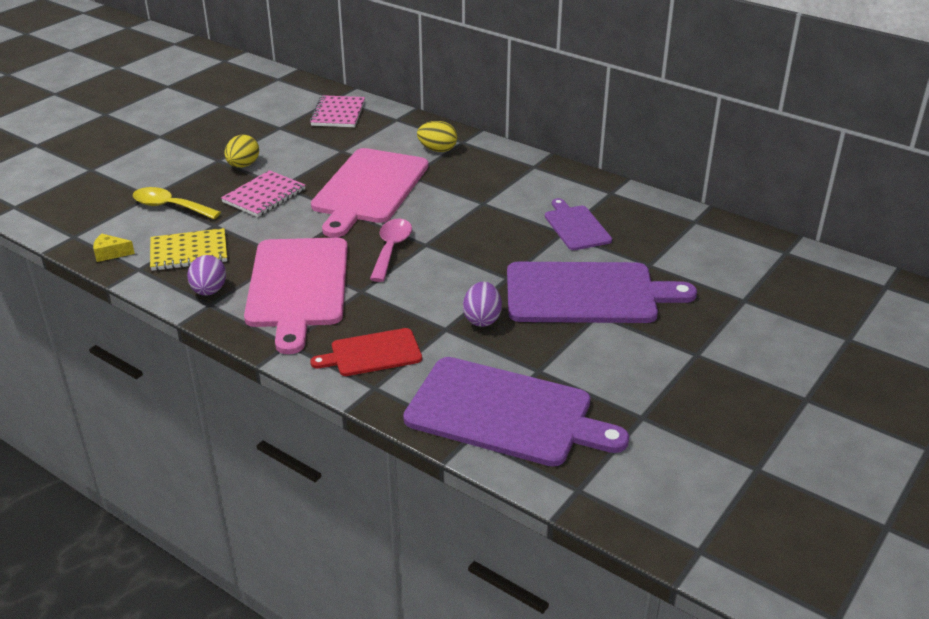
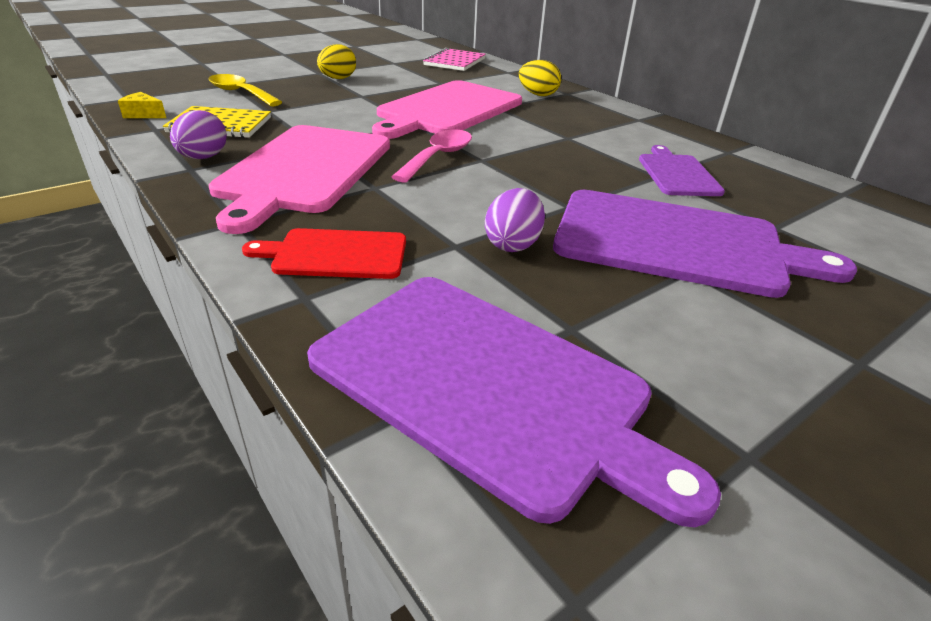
camera: 15 degrees right, 0 degrees up
pink notebook [221,170,305,217] -> none

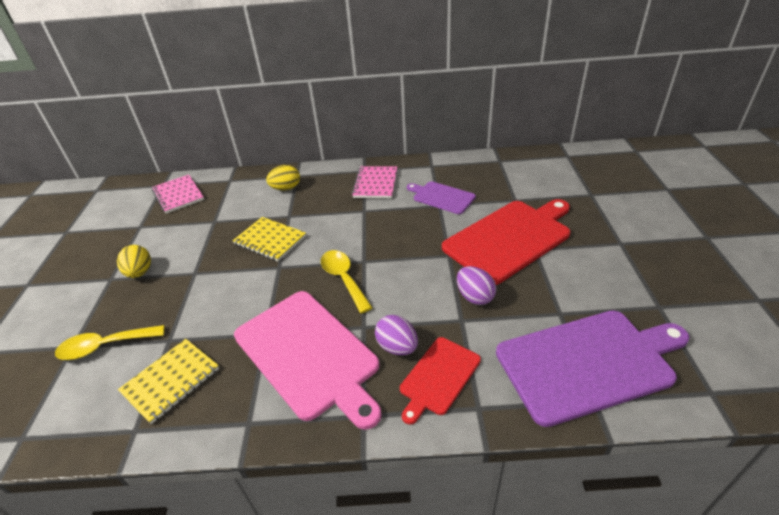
camera: 50 degrees left, 5 degrees up
yellow cheese [118,92,166,118] -> none
purple egg [170,110,227,159] -> purple egg moved to [375,315,418,355]
pink cutting board [372,80,522,139] -> yellow notebook [233,217,306,261]
pink spoon [392,130,472,183] -> yellow spoon [321,250,373,313]
purple cutting board [553,190,857,298] -> red cutting board [442,199,570,285]
none -> pink notebook [352,166,397,198]

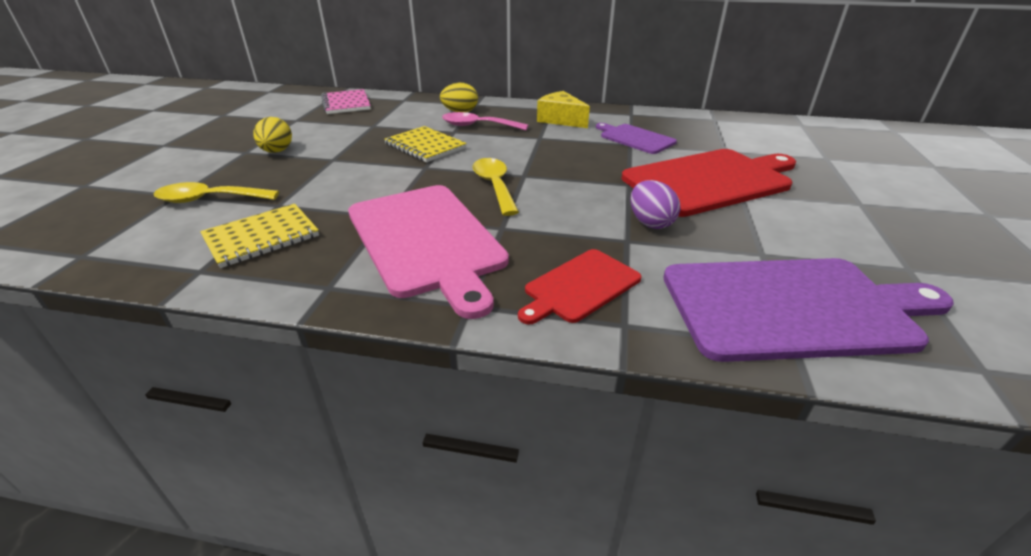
camera: 10 degrees right, 5 degrees down
pink notebook [352,166,397,198] -> yellow cheese [537,91,590,128]
purple egg [375,315,418,355] -> none
none -> pink spoon [442,112,528,130]

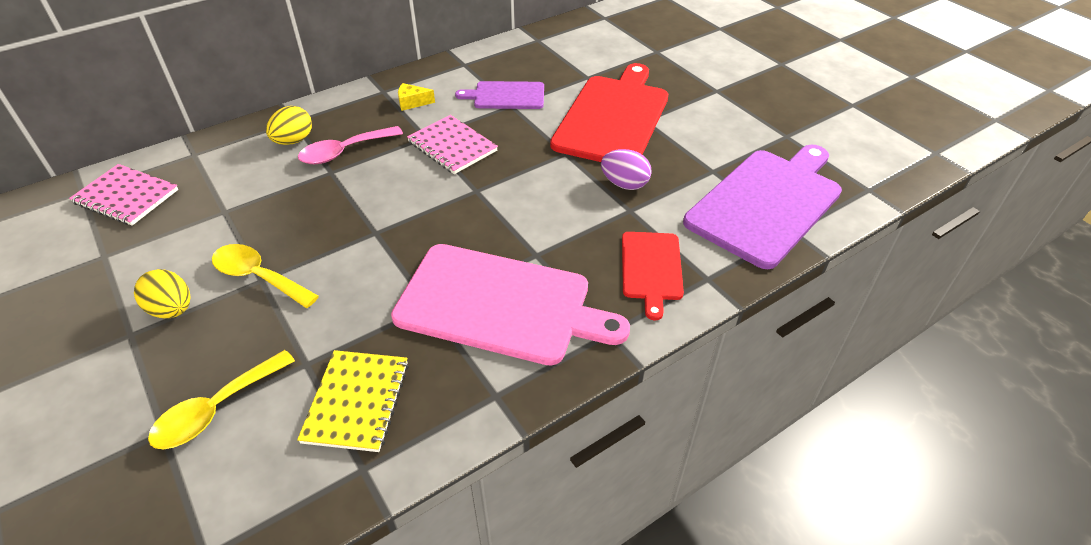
camera: 45 degrees left, 10 degrees up
yellow notebook [384,126,467,162] -> none
yellow spoon [472,158,519,216] -> yellow spoon moved to [212,244,319,308]
yellow cheese [537,91,590,128] -> yellow cheese [398,83,435,111], size x0.59
none -> pink notebook [407,115,498,174]

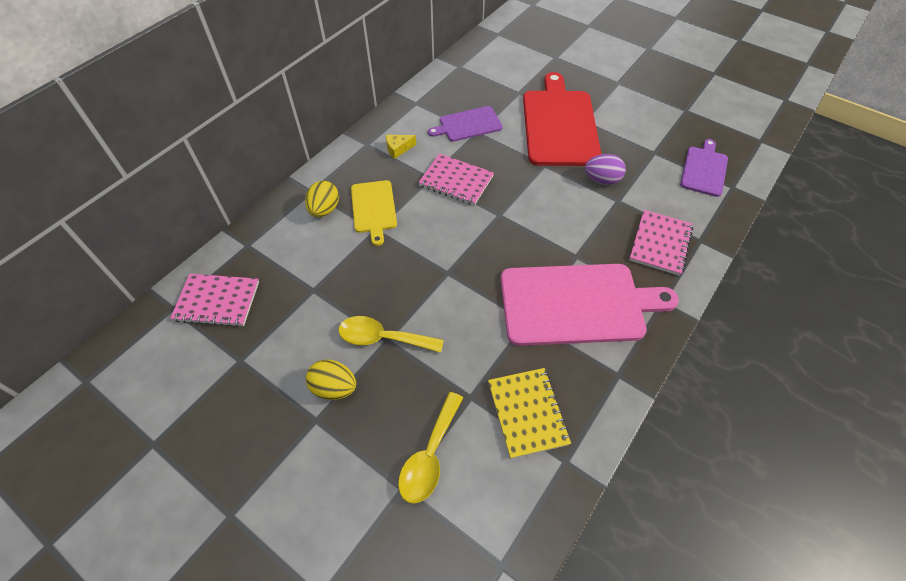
camera: 20 degrees left, 10 degrees up
pink spoon [298,126,403,164] -> yellow cutting board [351,180,397,246]
red cutting board [622,232,684,320] -> pink notebook [629,210,693,276]
purple cutting board [683,145,842,269] -> purple cutting board [680,139,728,197], size x0.53

